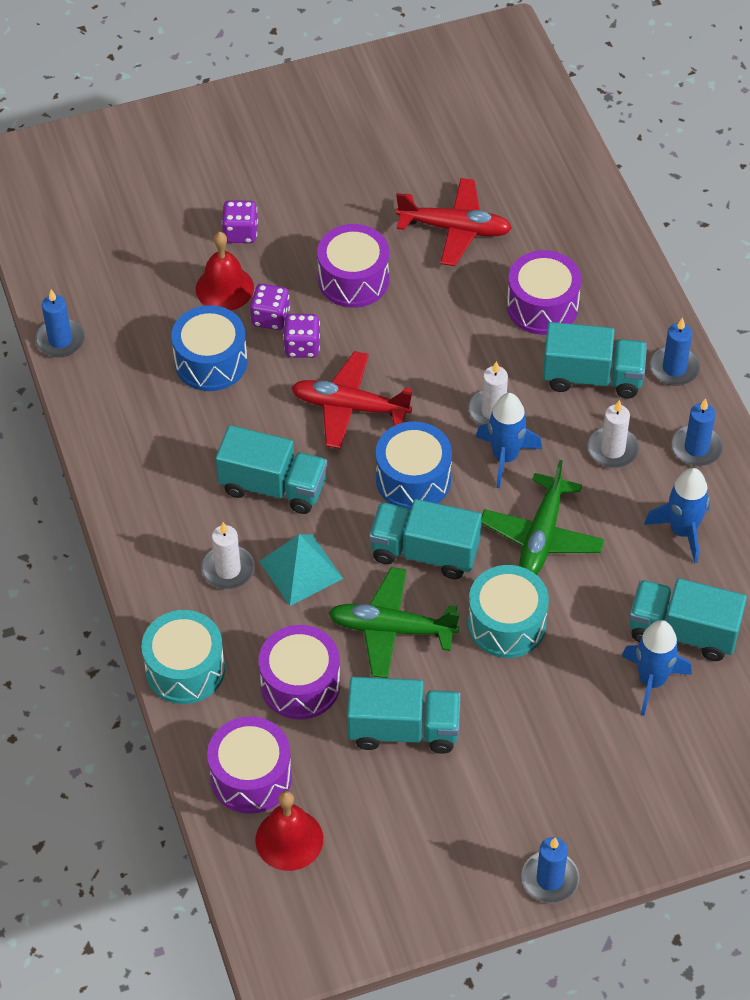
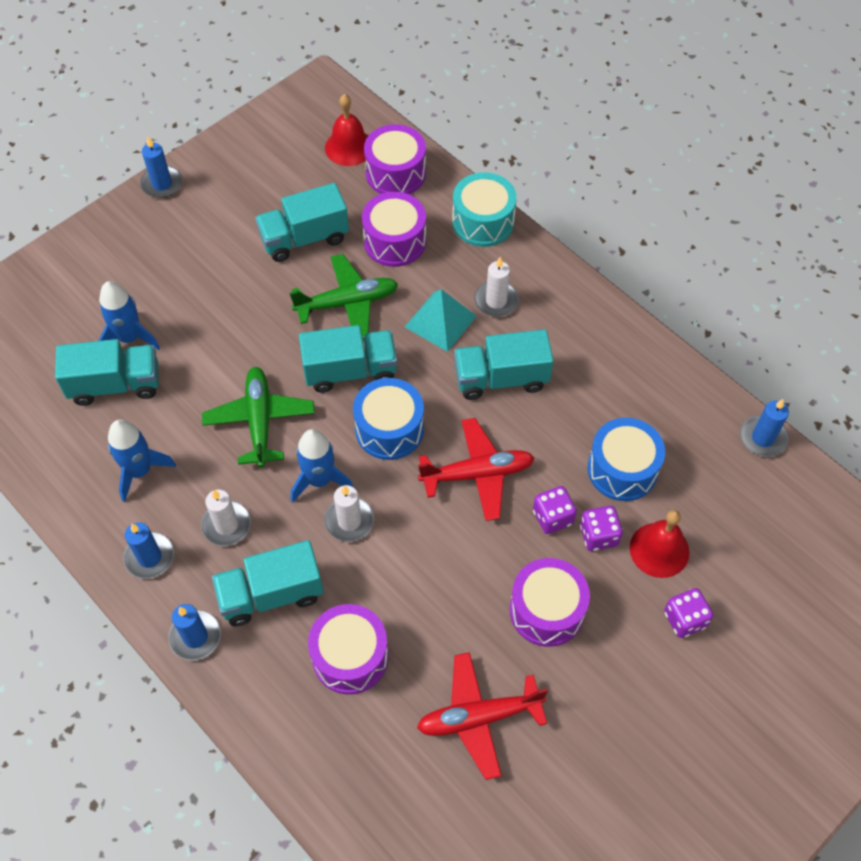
camera: 155 degrees right, 5 degrees up
turquoise drum [468,565,549,658] -> none

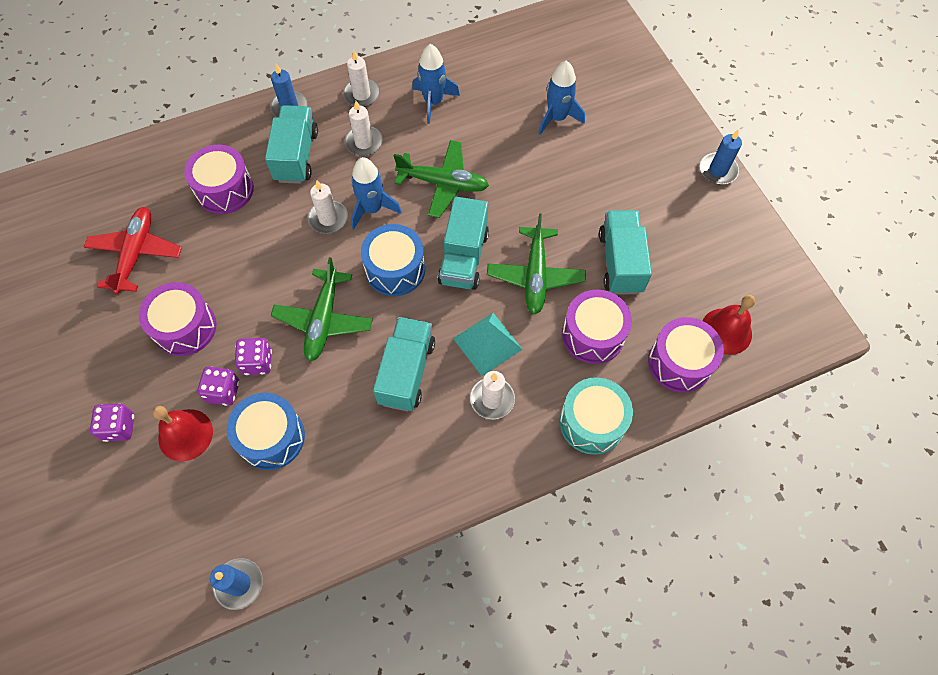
camera: 110 degrees right, 5 degrees up
turquoise truck [55,339,159,406] -> none
blue candle [123,522,174,579] -> white candle [343,50,380,107]
red plane [418,418,534,521] -> green plane [271,257,373,362]

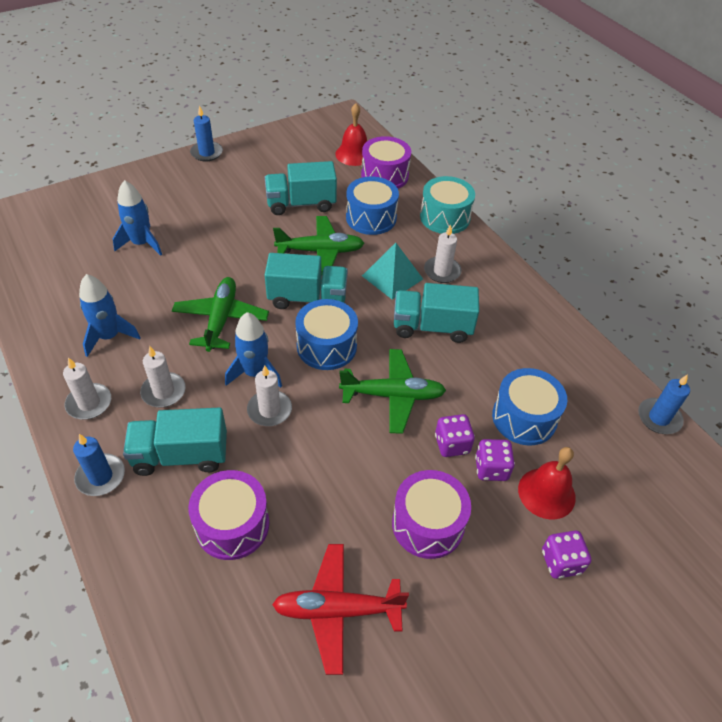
camera: 100 degrees left, 15 degrees down
purple drum [562,290,632,364] -> blue drum [346,177,399,235]

